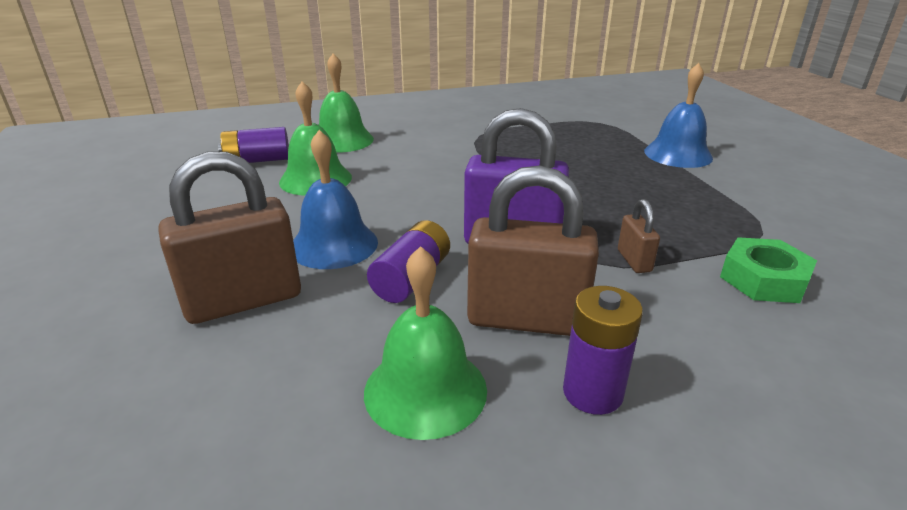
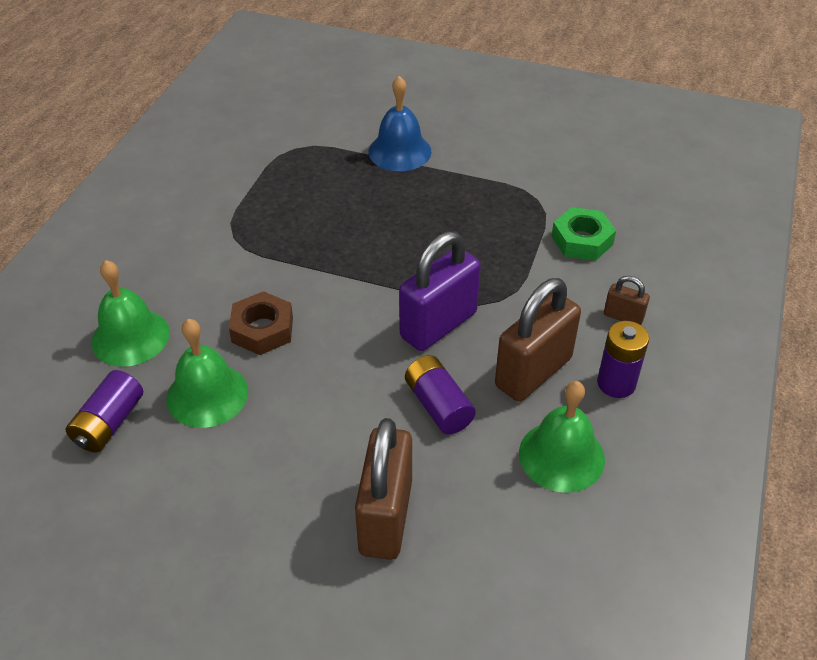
camera: 55 degrees left, 15 degrees up
blue bell [293,130,378,269] -> none
brown padlock [618,199,660,273] -> brown padlock moved to [604,276,650,325]
none -> brown nut [229,291,293,355]

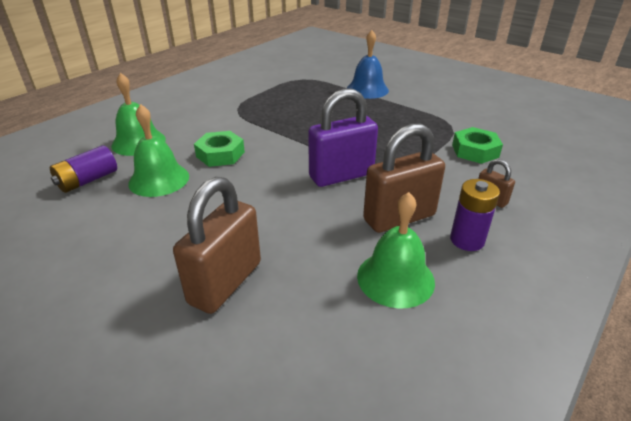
camera: 20 degrees right, 10 degrees down
brown nut [229,291,293,355] -> green nut [194,131,245,167]
purple battery [405,355,476,435] -> none

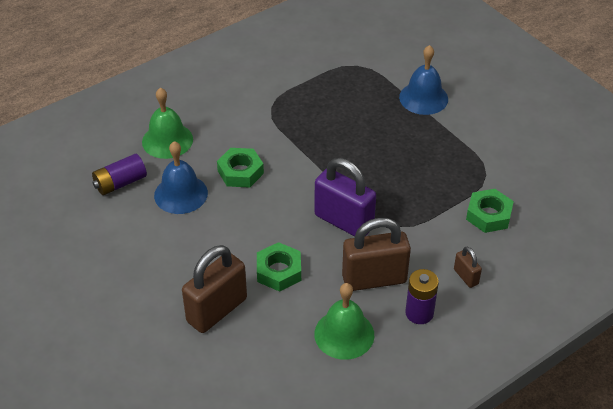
camera: 15 degrees right, 10 degrees up
green bell [128,104,189,197] -> blue bell [154,141,208,214]
purple padlock [308,88,378,187] -> purple padlock turned 45 degrees clockwise [314,158,376,237]
none -> green nut [257,242,301,292]

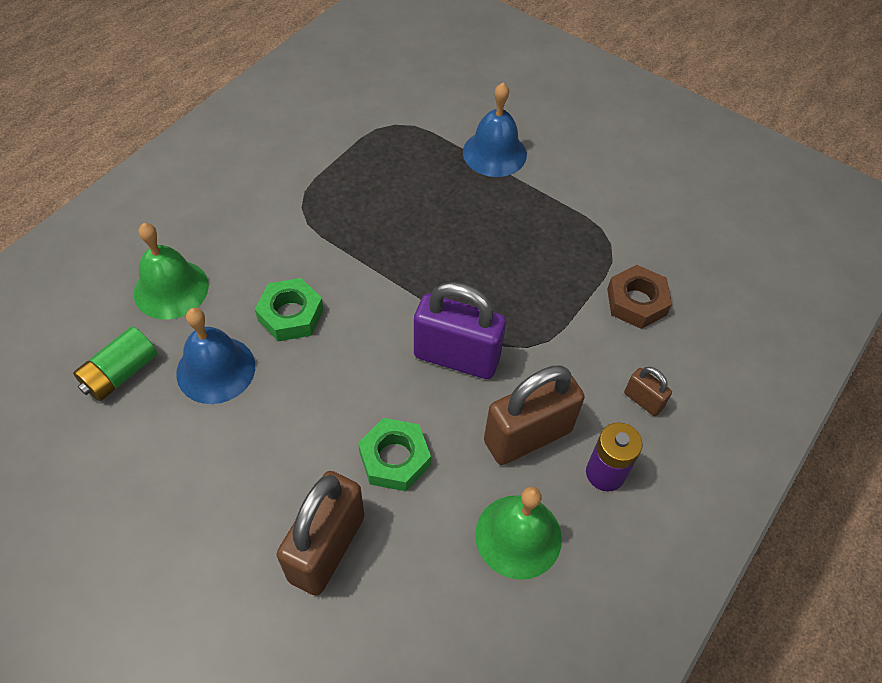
camera: 20 degrees left, 10 degrees up
purple battery [92,154,147,195] -> green battery [73,326,157,401]
green nut [466,189,514,233] -> brown nut [607,265,672,329]

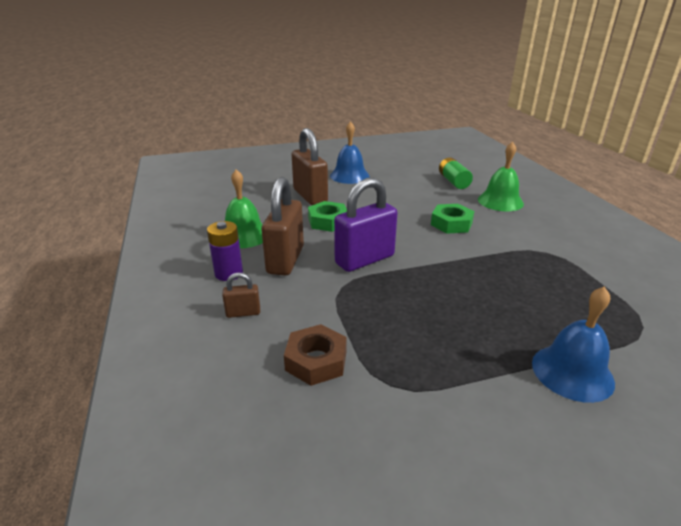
camera: 130 degrees right, 25 degrees down
blue bell [176,308,255,404] -> blue bell moved to [330,121,370,184]

